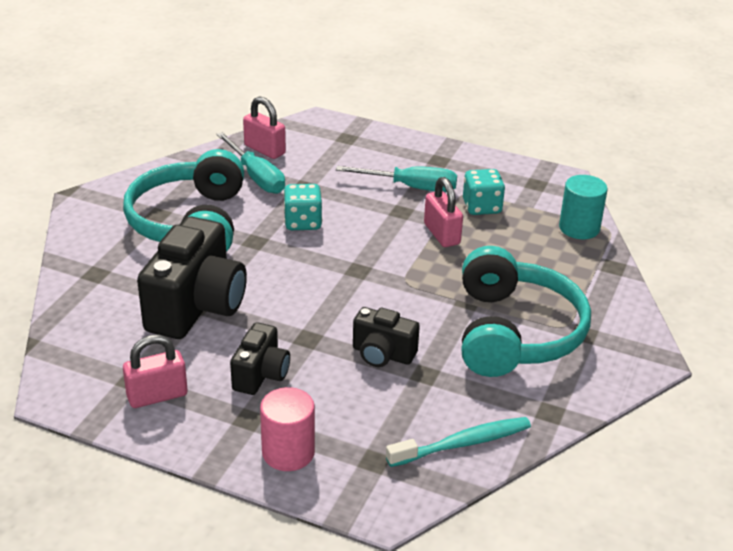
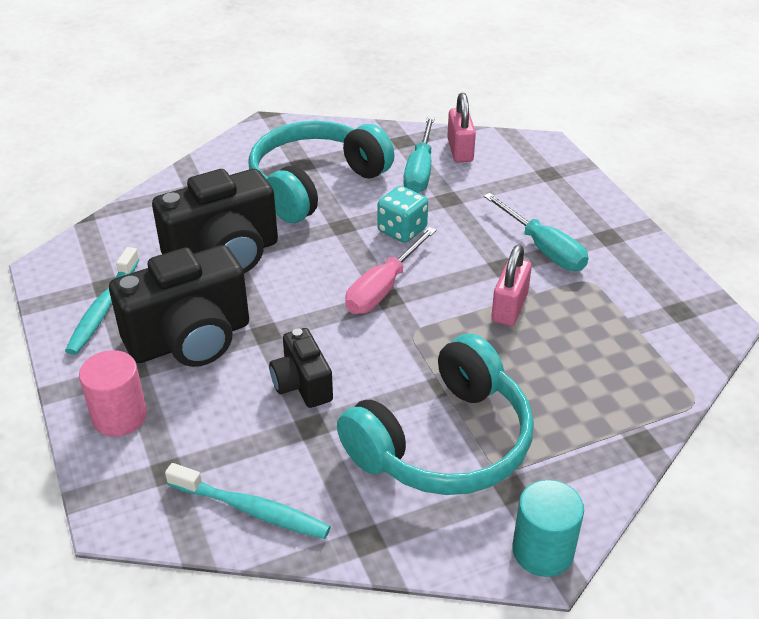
camera: 45 degrees right, 5 degrees up
pink padlock [123,334,188,408] -> turquoise toothbrush [65,247,140,355]
black camera [230,322,290,395] -> black camera [109,245,249,367], size x1.85
turquoise dice [463,169,505,215] -> none
turquoise cylinder [559,175,608,239] -> turquoise cylinder moved to [512,480,584,577]
none -> pink screwdriver [345,227,436,314]

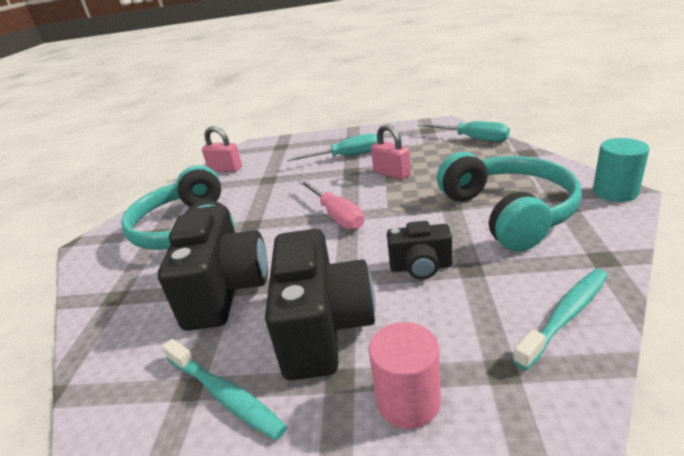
camera: 60 degrees left, 10 degrees down
turquoise dice [377,186,428,243] -> none
turquoise screwdriver [403,116,435,193] -> turquoise screwdriver moved to [418,121,510,142]

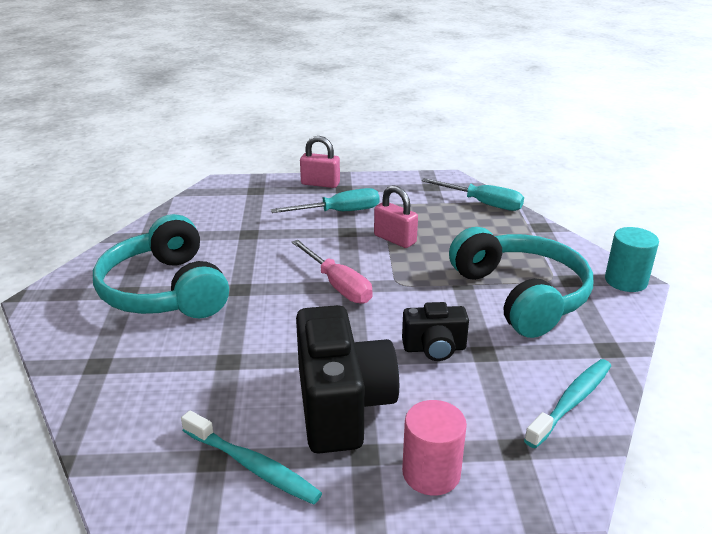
camera: 10 degrees left, 0 degrees up
black camera [158,205,268,331] -> none
pink padlock [202,126,242,172] -> pink padlock moved to [300,136,340,188]

